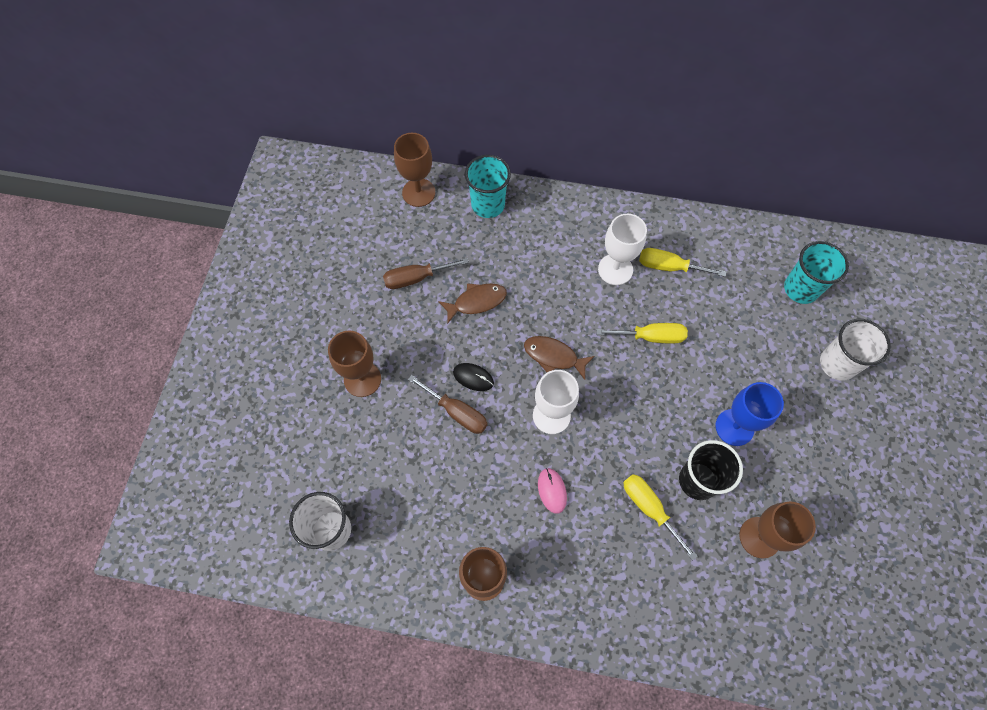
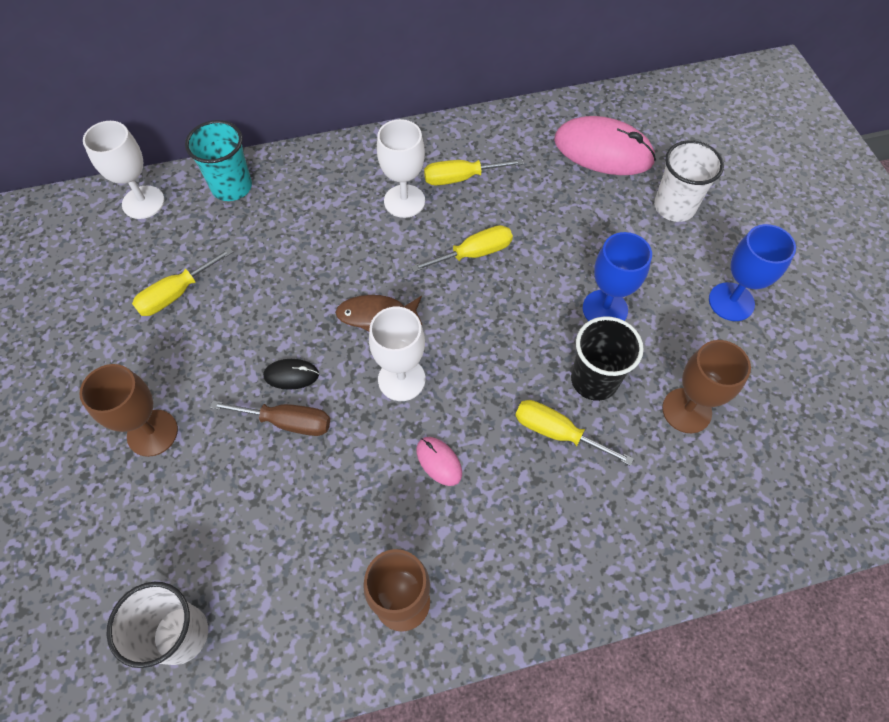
camera: 25 degrees left, 5 degrees down
brown screwdriver [383,258,469,289] -> yellow screwdriver [132,247,233,316]
brown goblet [394,133,435,207] -> white goblet [83,121,165,219]
brown fish [438,283,507,324] -> none
turquoise cup [784,241,849,304] -> pink mouse [554,116,656,175]
none -> blue goblet [709,224,796,321]

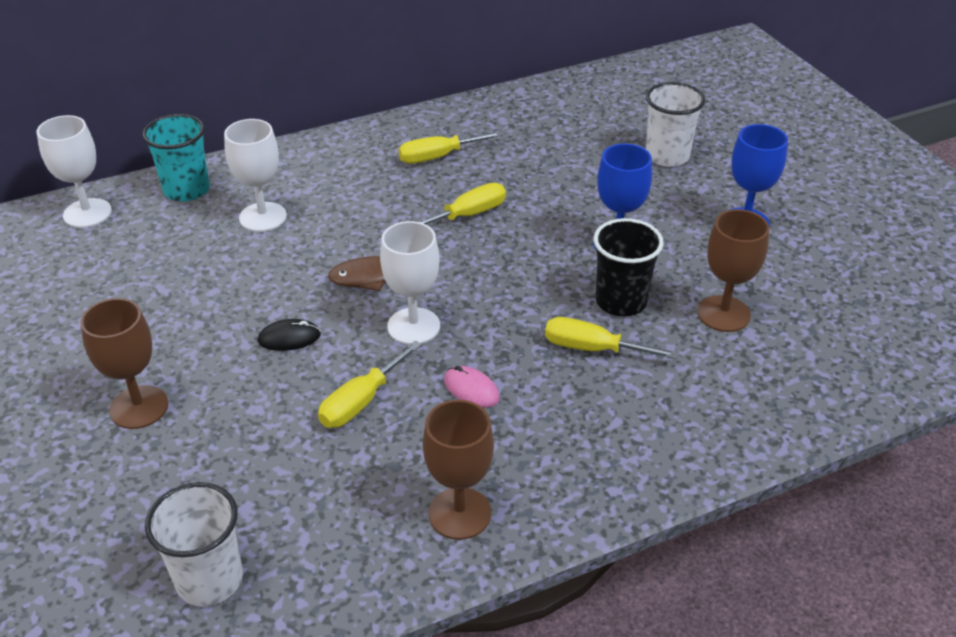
camera: 10 degrees left, 20 degrees down
yellow screwdriver [132,247,233,316] -> yellow screwdriver moved to [318,341,422,428]
brown screwdriver [210,401,330,436] -> none
white goblet [377,119,425,218] -> white goblet moved to [224,119,287,232]
pink mouse [554,116,656,175] -> none

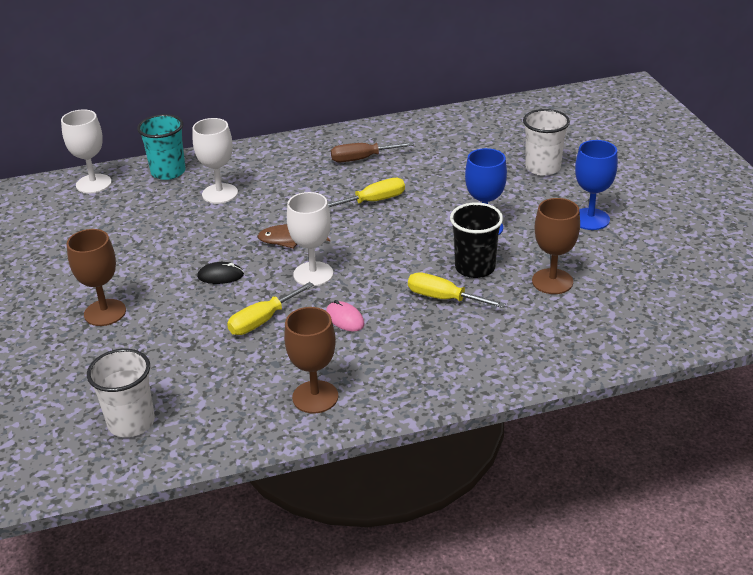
camera: 10 degrees right, 5 degrees down
yellow screwdriver [398,131,503,164] -> brown screwdriver [331,142,414,162]

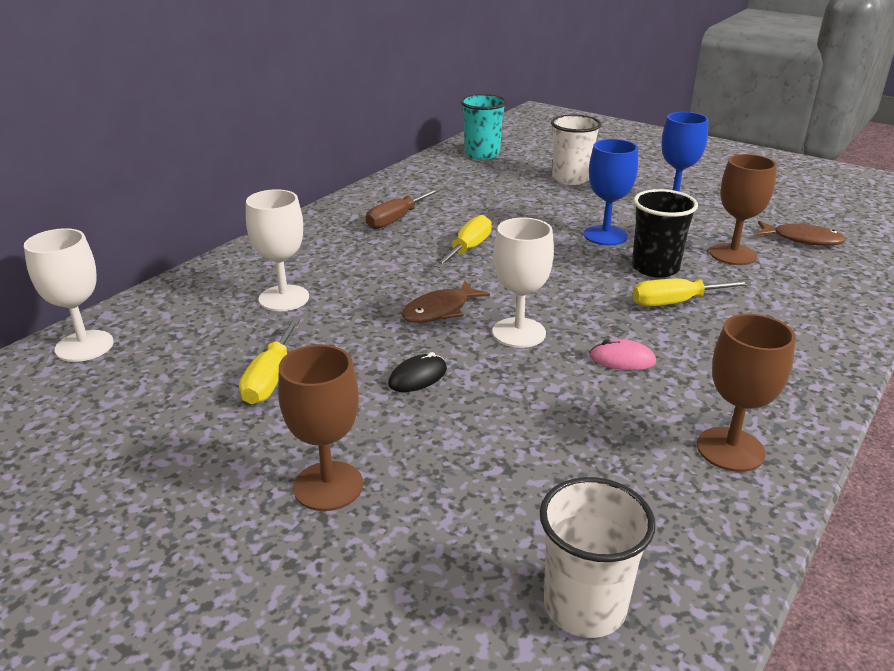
camera: 40 degrees left, 5 degrees down
turquoise cup [137,114,186,180] -> turquoise cup moved to [460,94,507,160]
yellow screwdriver [227,282,314,335] -> yellow screwdriver moved to [239,318,300,404]
none -> brown fish [756,221,846,246]

